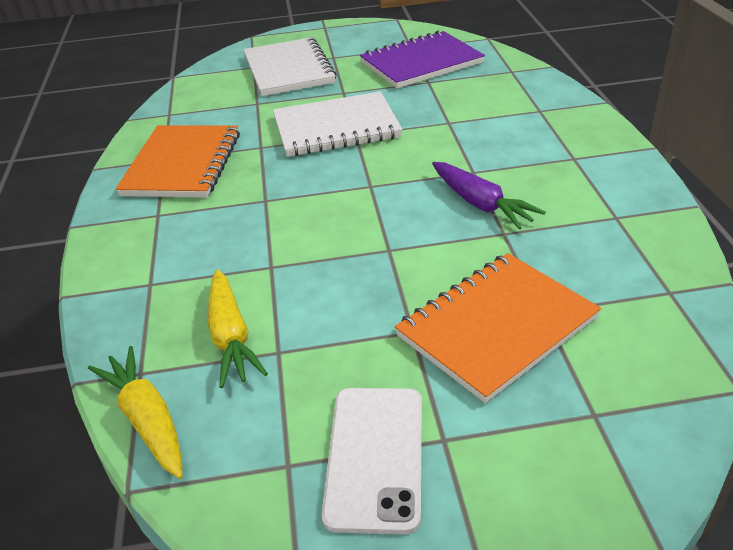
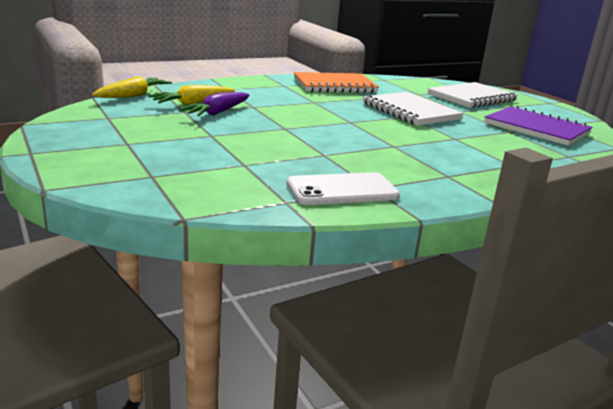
camera: 65 degrees right, 15 degrees down
white phone [322,388,422,534] -> white phone moved to [287,172,400,205]
orange notebook [395,253,601,403] -> none
purple carrot [432,162,546,229] -> purple carrot moved to [179,92,249,116]

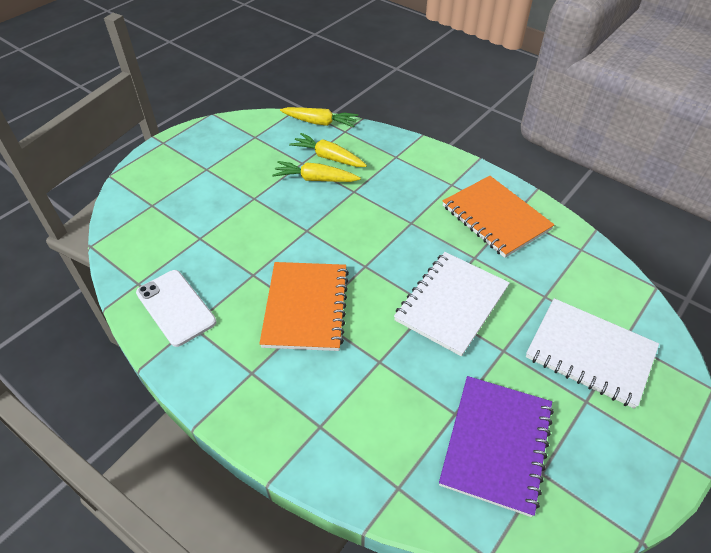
camera: 70 degrees right, 25 degrees up
purple carrot [179,92,249,116] -> yellow carrot [272,161,361,182]
none -> orange notebook [259,262,349,351]

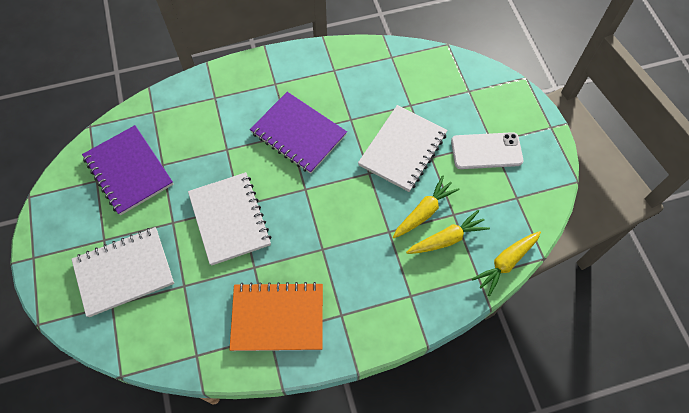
camera: 125 degrees right, 15 degrees up
white phone [136,270,217,347] -> white phone moved to [451,132,523,169]
orange notebook [259,262,349,351] -> purple notebook [250,92,347,174]
none -> white notebook [358,105,448,192]

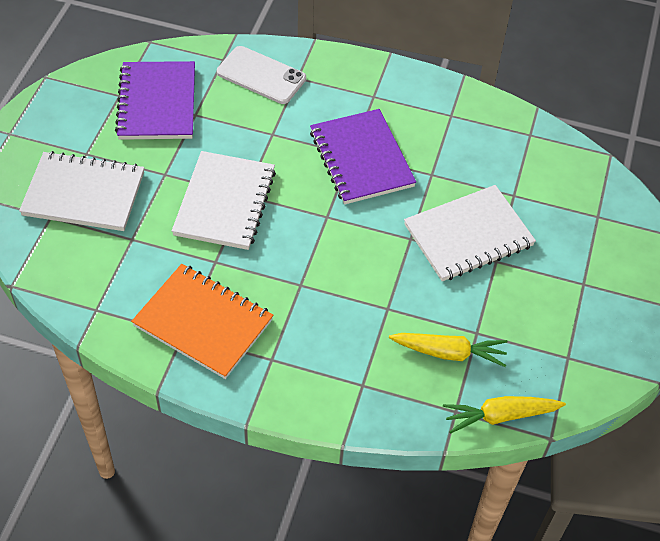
camera: 30 degrees right, 10 degrees down
yellow carrot [393,176,460,238] -> none
white phone [451,132,523,169] -> white phone moved to [217,46,306,104]

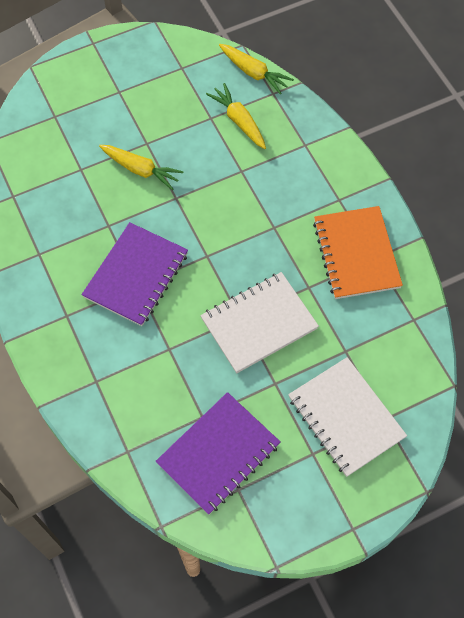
camera: 130 degrees left, 10 degrees up
white phone [217,46,306,104] -> none
white notebook [404,185,536,282] -> yellow carrot [99,145,184,190]

